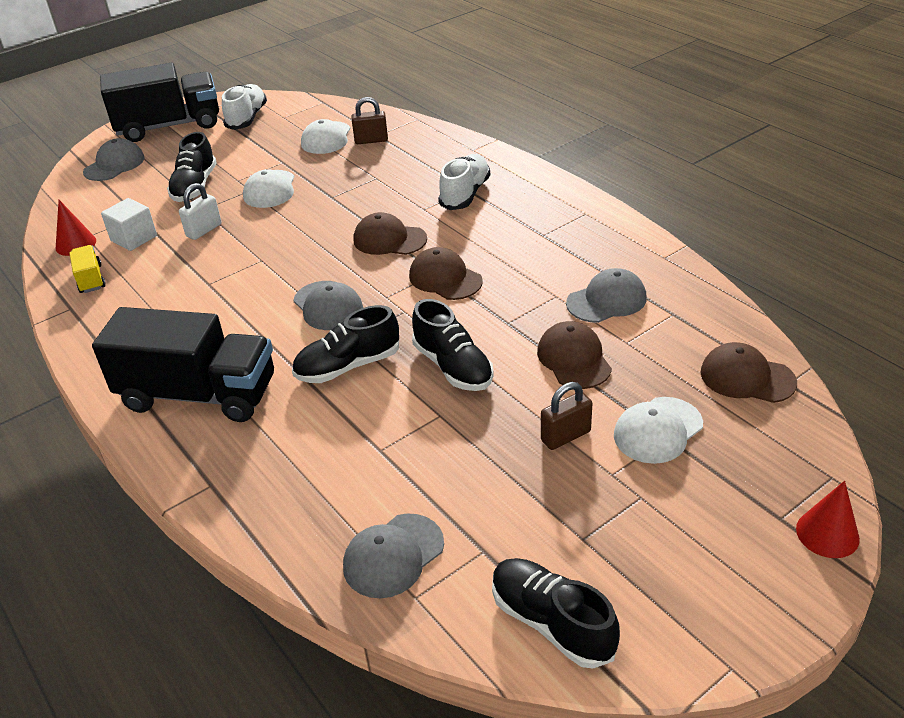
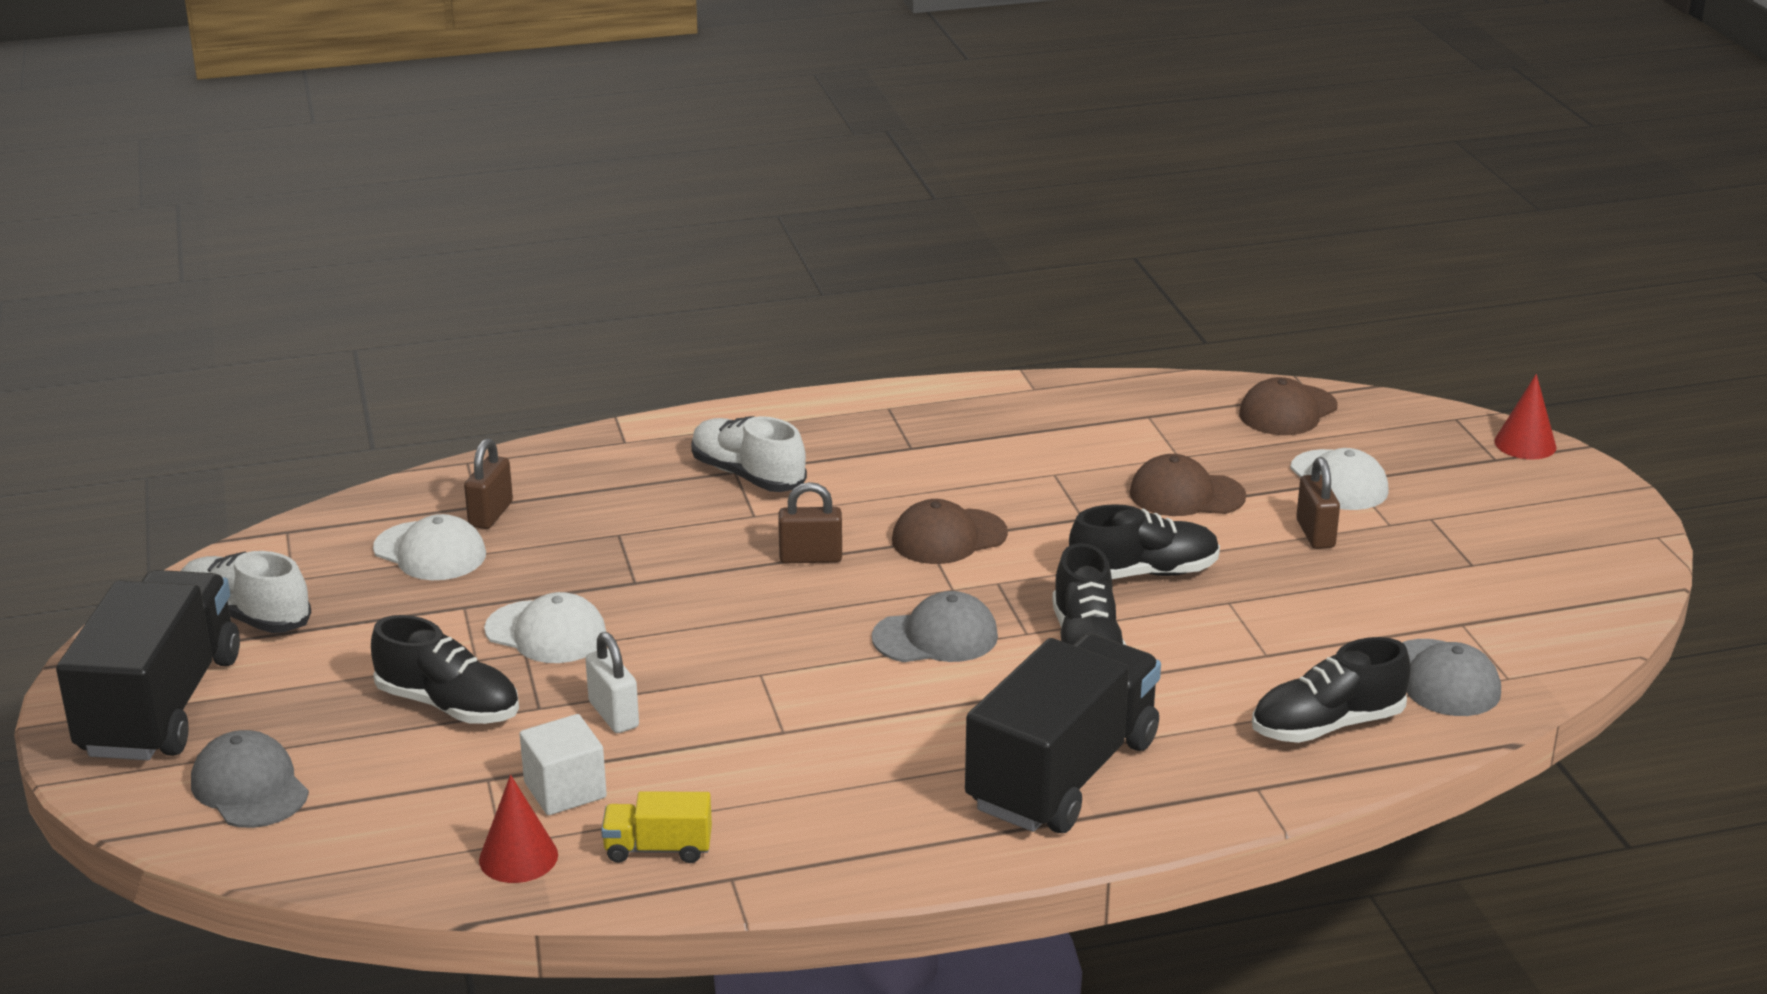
camera: 70 degrees left, 10 degrees down
brown cap [354,212,427,255] -> brown padlock [778,482,842,563]
black shoe [492,558,620,668] -> black shoe moved to [1252,637,1411,743]
grey cap [566,268,647,323] -> none

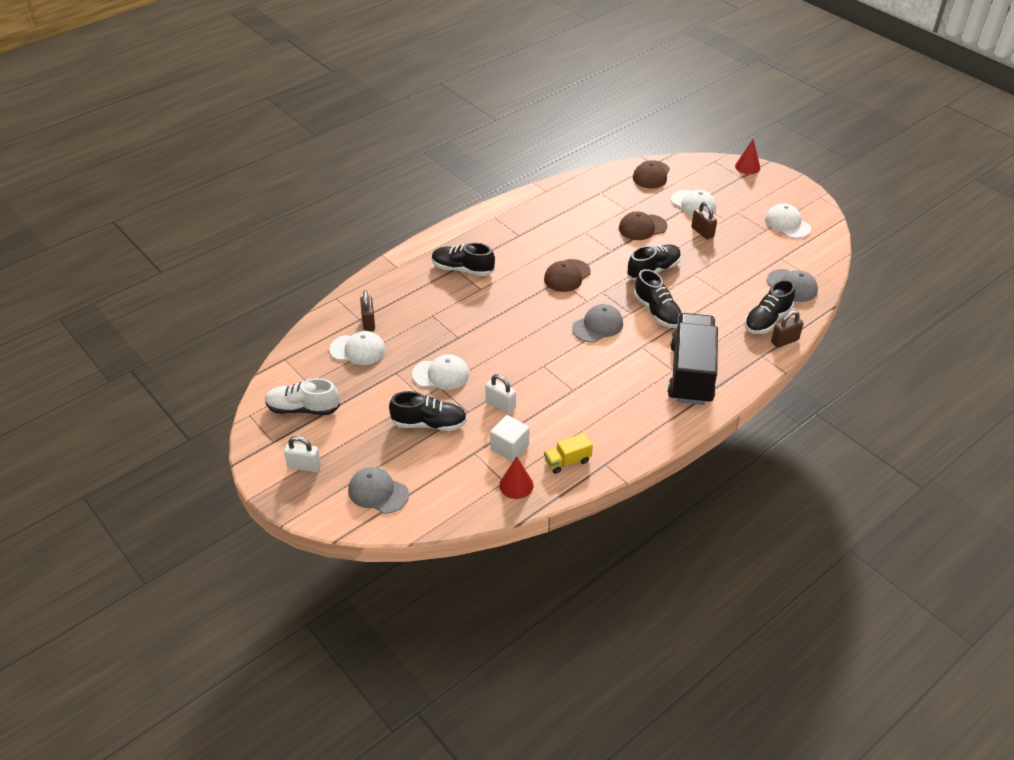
camera: 25 degrees left, 15 degrees up
black truck [56,570,240,760] -> white padlock [284,436,321,472]
white shoe [691,416,807,492] -> black shoe [432,243,495,276]
brown padlock [778,482,842,563] -> brown padlock moved to [771,310,804,348]
none -> white cap [765,204,811,238]

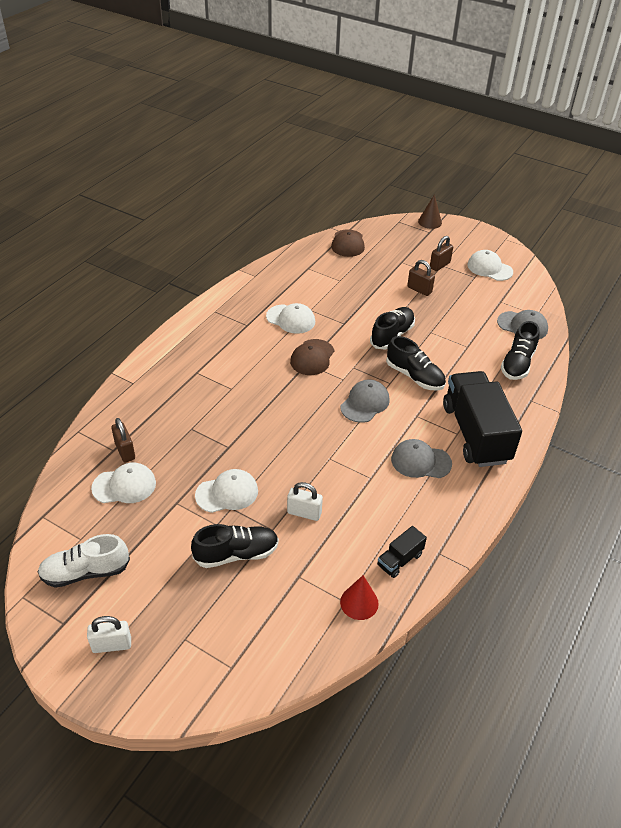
camera: 20 degrees left, 0 degrees up
grey cap [348,467,409,514] -> grey cap moved to [391,439,452,478]
black shoe [432,243,495,276] -> none
white cube [490,415,530,462] -> none
yellow truck [544,433,593,474] -> black truck [377,526,427,578]
brown cap [619,211,667,240] -> none
white cap [671,190,716,217] -> white cap moved to [266,303,315,334]
red cone [735,139,760,174] -> brown cone [418,194,442,229]
brown padlock [771,310,804,348] -> brown padlock moved to [430,236,453,271]

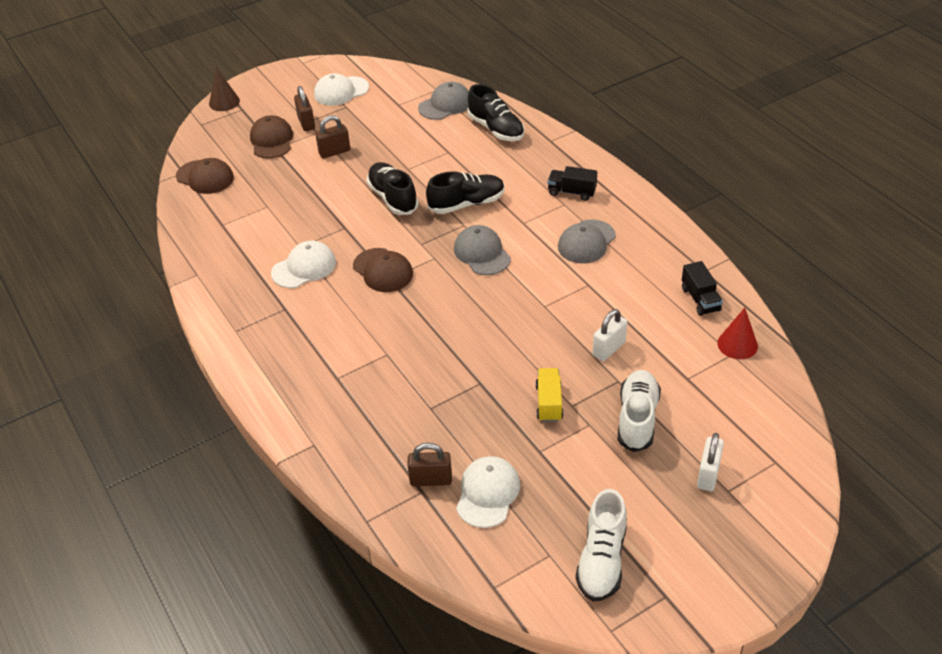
camera: 60 degrees left, 0 degrees up
white padlock [87,616,131,653] -> white padlock moved to [697,433,724,491]
black shoe [191,524,279,568] -> white shoe [618,370,661,452]
white cap [195,469,258,513] -> yellow truck [535,368,563,422]
black truck [443,371,522,467] -> black truck [548,166,597,201], size x0.43
none -> brown cap [250,115,293,158]

